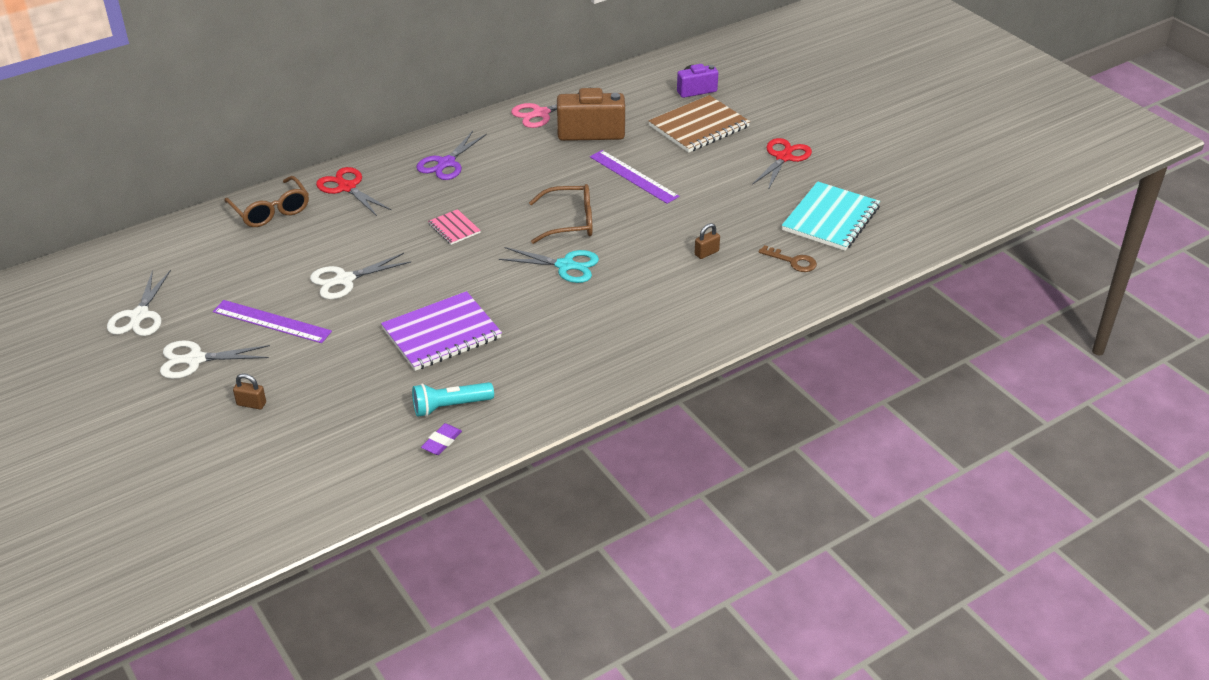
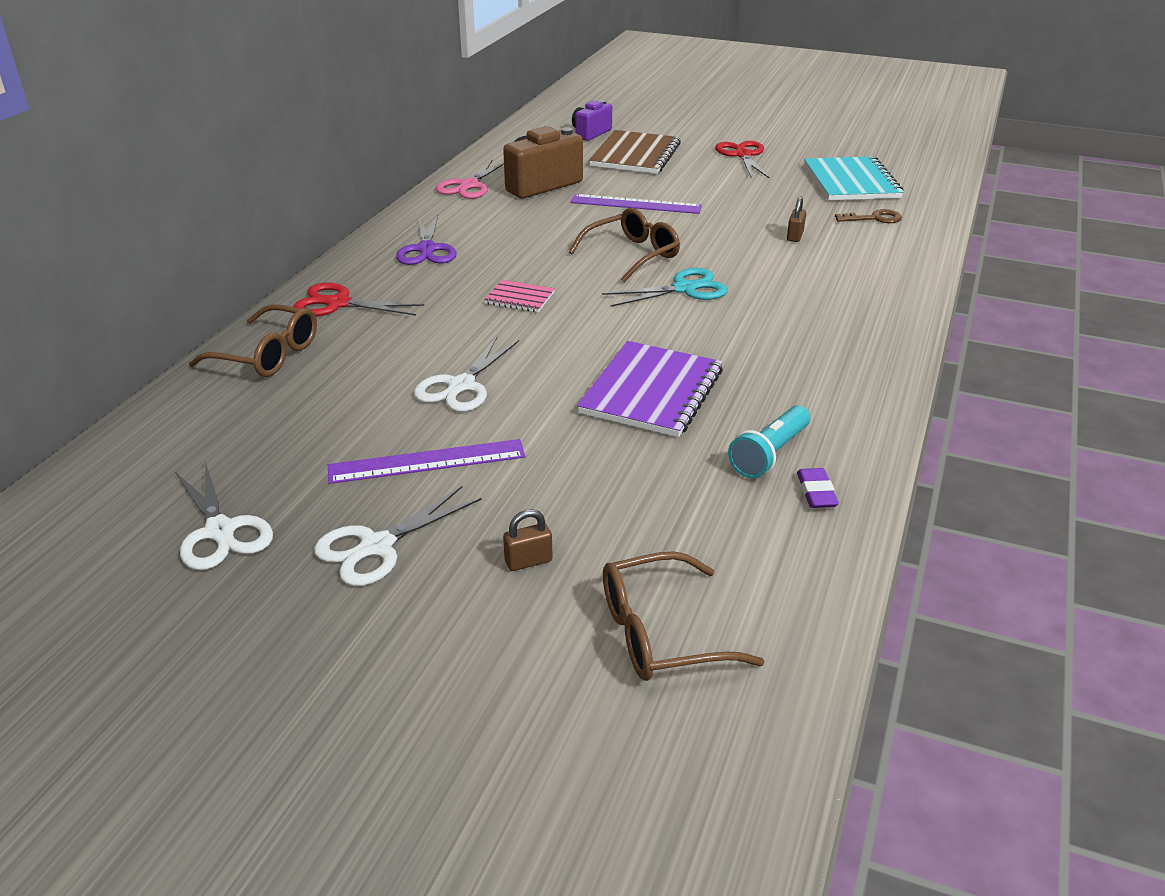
camera: 35 degrees left, 5 degrees down
none -> brown glasses [603,551,765,681]

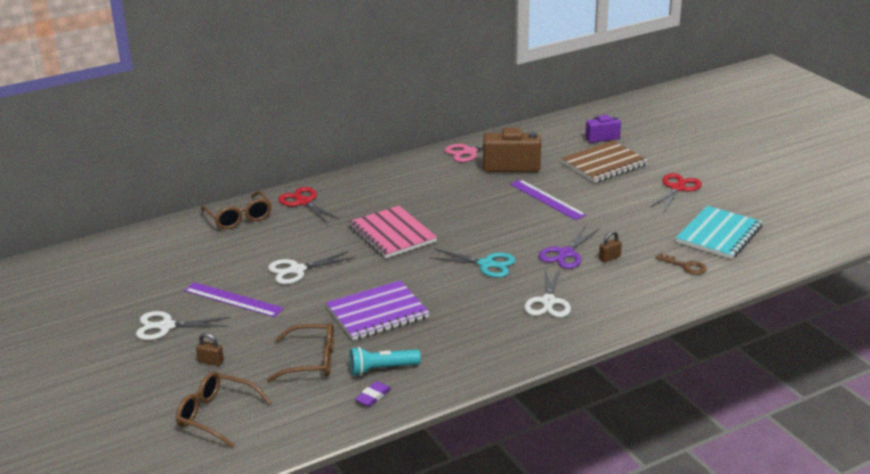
camera: 40 degrees right, 5 degrees down
white scissors [175,461,273,570] -> white scissors moved to [524,268,571,318]
purple scissors [396,214,457,265] -> purple scissors moved to [539,225,599,269]
pink notebook [484,280,555,312] -> pink notebook [348,206,437,259], size x1.99
brown glasses [569,208,680,283] -> brown glasses moved to [267,323,334,382]

